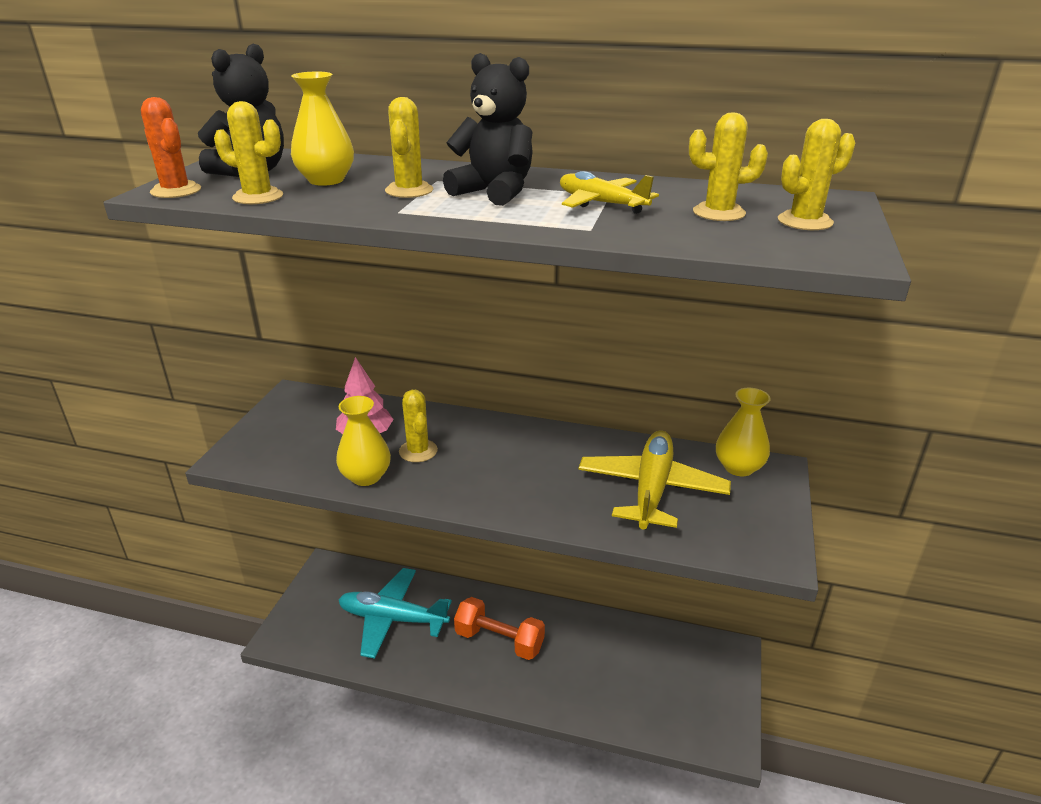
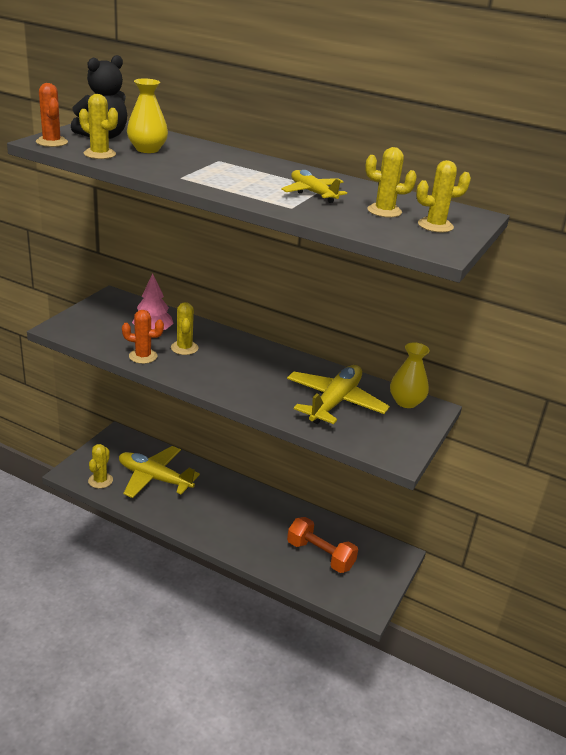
camera: 10 degrees right, 0 degrees up
yellow vase [336,396,391,486] -> orange cactus [122,310,164,364]
turquoise plane [339,568,452,659] -> yellow plane [119,446,200,498]
yellow cactus [385,97,433,198] -> yellow cactus moved to [88,444,113,489]
black teddy bear [443,53,533,206] -> none
orange dumbbell [454,597,545,660] -> orange dumbbell moved to [287,517,358,573]

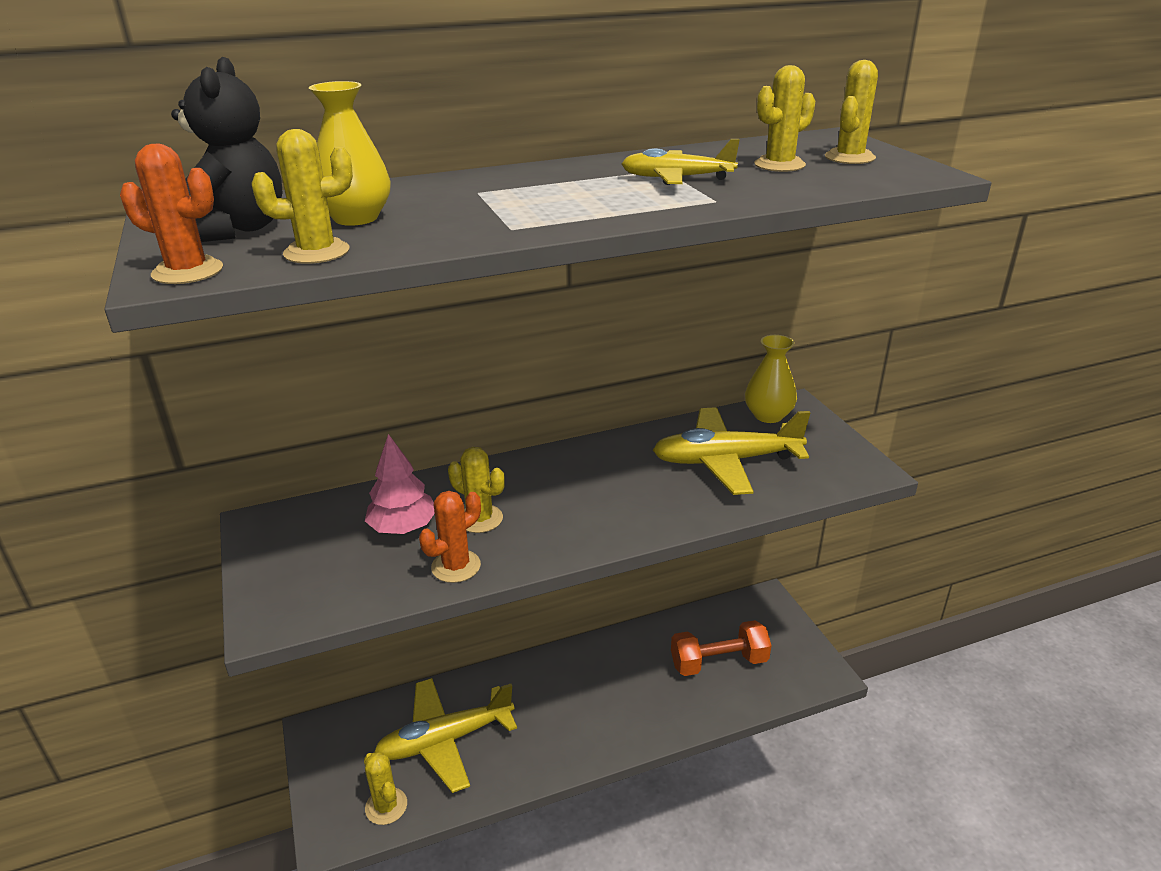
camera: 45 degrees left, 0 degrees up
yellow plane [287,365,390,424] -> yellow plane turned 75 degrees counterclockwise [653,407,810,495]

